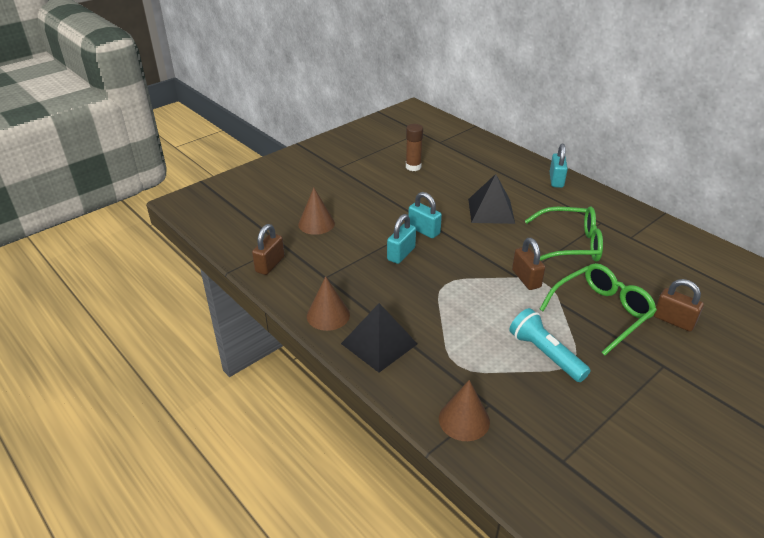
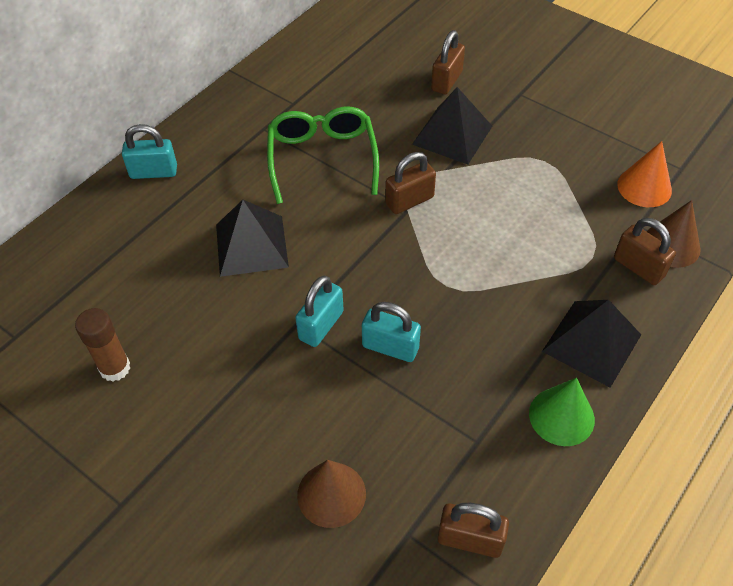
camera: 100 degrees left, 15 degrees up
brown cone [307,276,350,331] -> green cone [529,378,595,446]
turquoise flashlight [509,308,591,382] -> none
green glasses [540,263,657,355] -> black pyramid [412,87,492,164]
none -> brown padlock [614,218,676,285]
none -> orange cone [617,141,672,207]

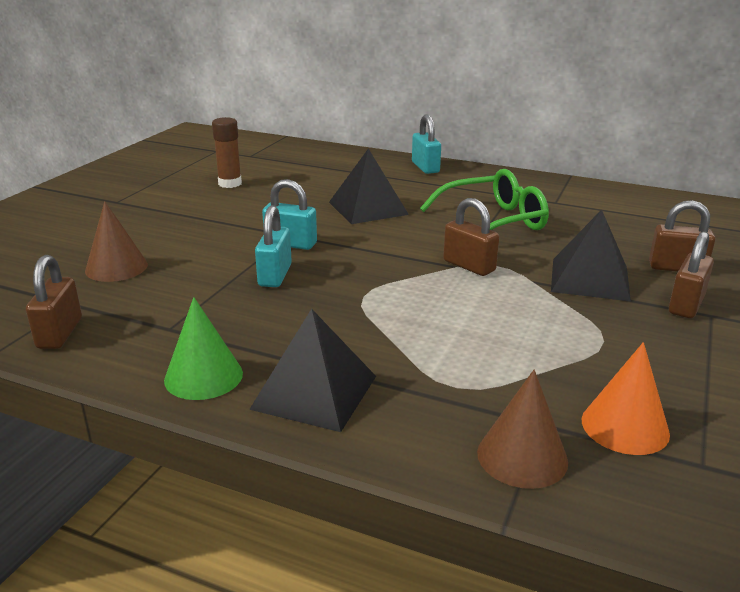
camera: 75 degrees right, 25 degrees down
brown padlock [614,218,676,285] -> brown padlock moved to [669,231,714,318]

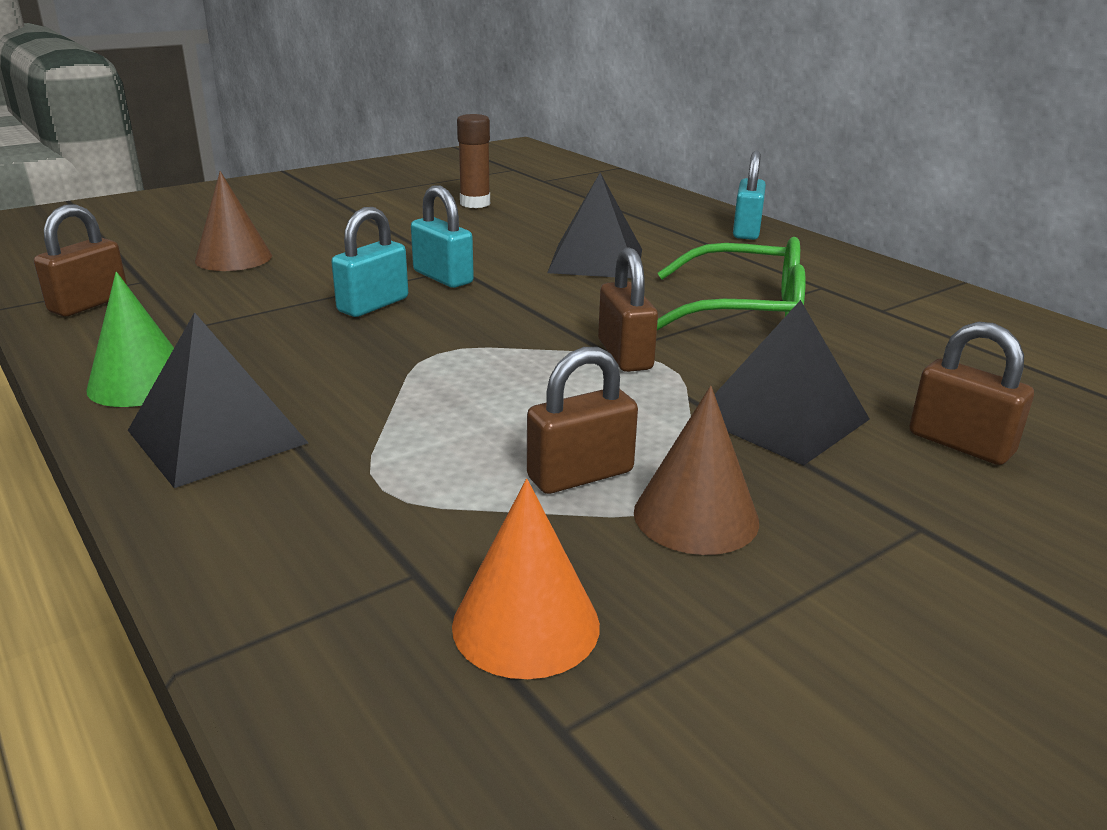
camera: 30 degrees right, 0 degrees up
brown cone [477,370,568,489] -> brown cone moved to [634,386,759,555]
brown padlock [669,231,714,318] -> brown padlock moved to [527,347,638,494]

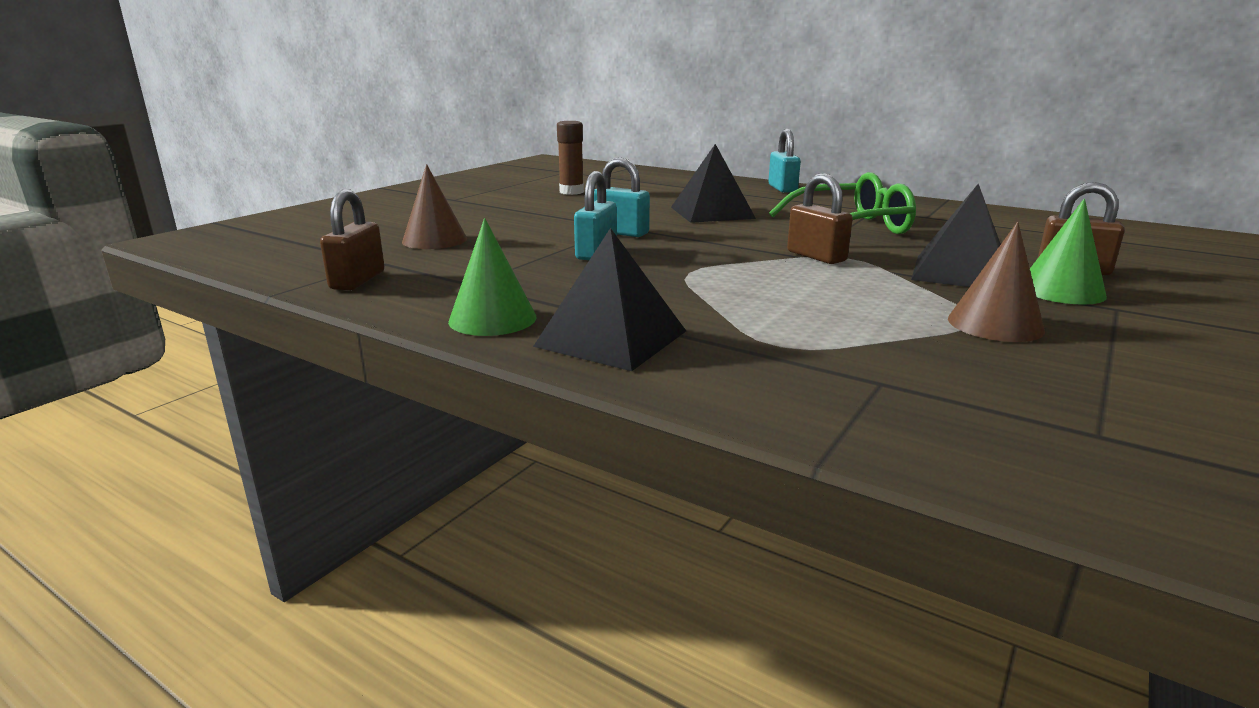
camera: 20 degrees left, 5 degrees down
orange cone [452,479,600,679] -> none
brown padlock [527,347,638,494] -> none
none -> green cone [1030,198,1107,305]

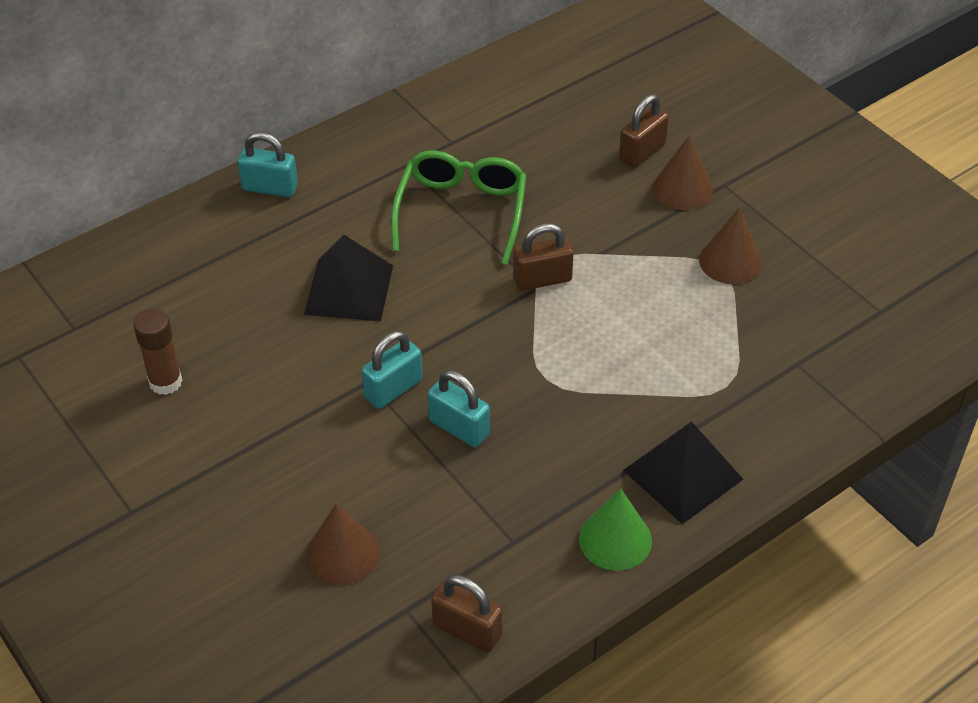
camera: 70 degrees left, 25 degrees up
black pyramid [911,184,1001,287] -> none
green cone [1030,198,1107,305] -> brown cone [653,135,713,210]

